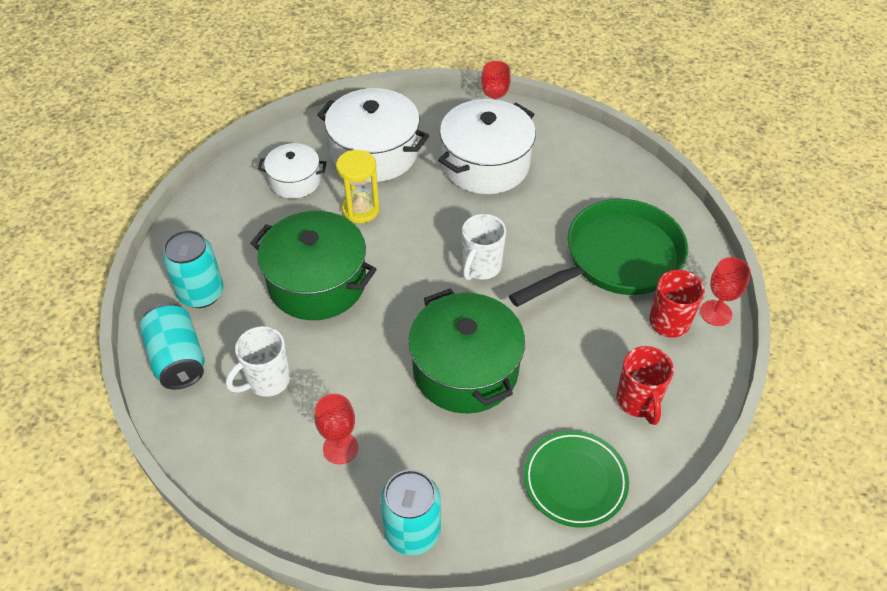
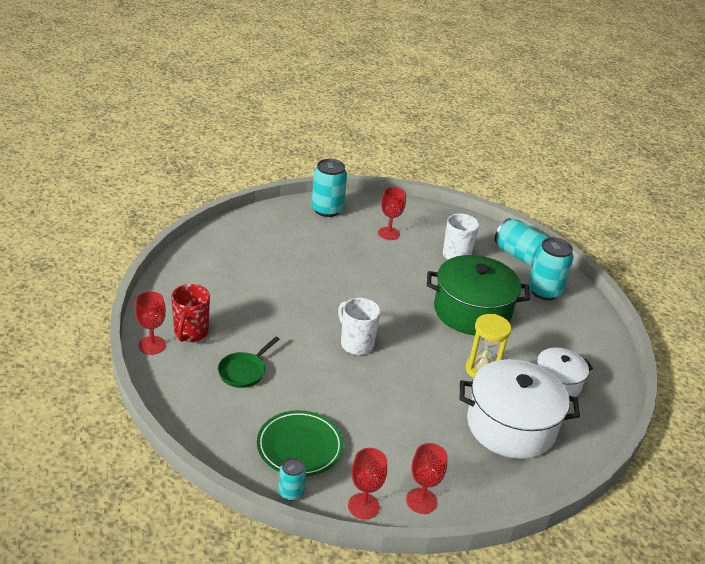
camera: 155 degrees right, 15 degrees down
green pot [408,289,525,414] -> none
white pot [438,99,536,194] -> none
white mug [462,214,506,280] -> white mug turned 45 degrees counterclockwise [338,298,381,355]
green pan [509,199,688,307] -> green pan [218,336,279,388], size x0.43
green plate [524,431,629,528] -> green plate moved to [257,410,344,477]
red mug [616,346,674,425] -> none
none -> turquoise can [278,458,306,501]
none -> red goblet [348,448,387,519]

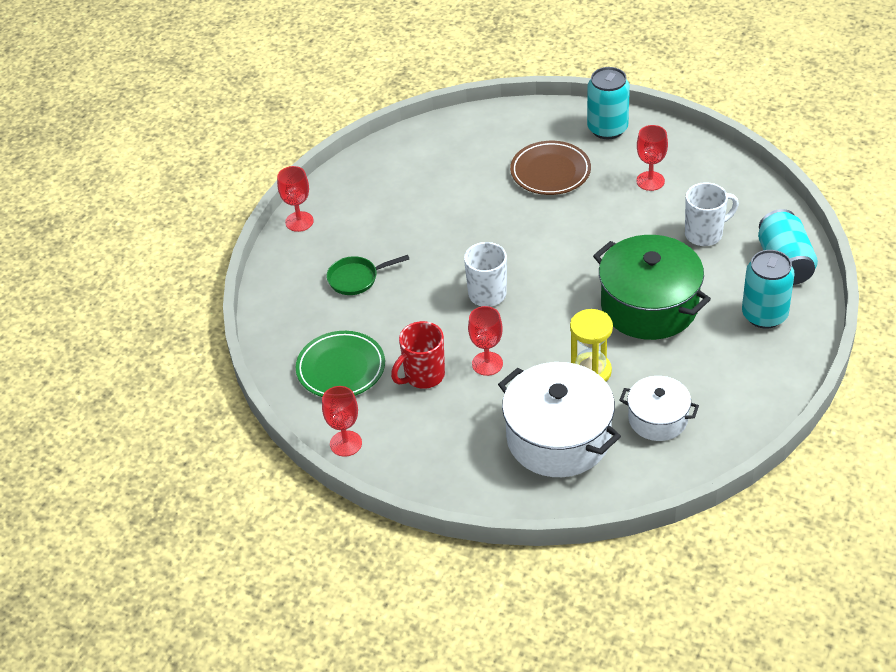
camera: 45 degrees right, 10 degrees up
red mug [171,284,210,342] -> red mug moved to [391,321,445,389]
turquoise can [278,458,306,501] -> none
red goblet [406,443,447,514] -> red goblet moved to [468,306,503,376]
none -> brown plate [510,141,591,195]

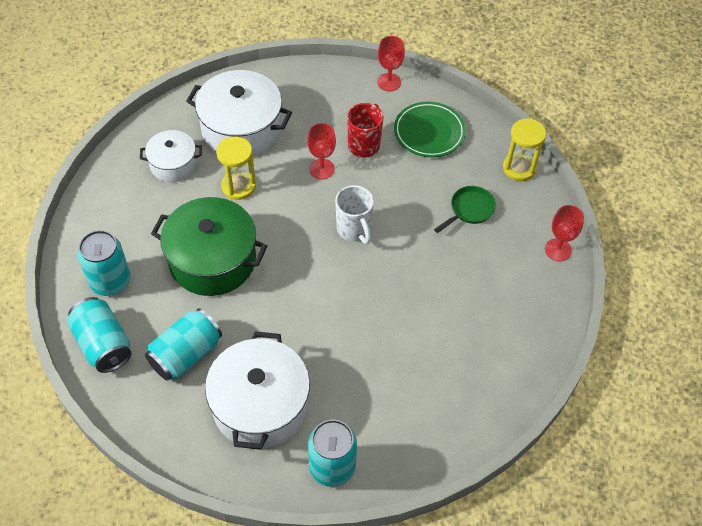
camera: 150 degrees right, 10 degrees up
brown plate [510,141,591,195] -> none
red goblet [636,125,668,191] -> white pot [205,331,310,450]
white mug [685,182,739,246] -> turquoise can [145,308,222,381]
none -> yellow hourglass [503,118,546,181]

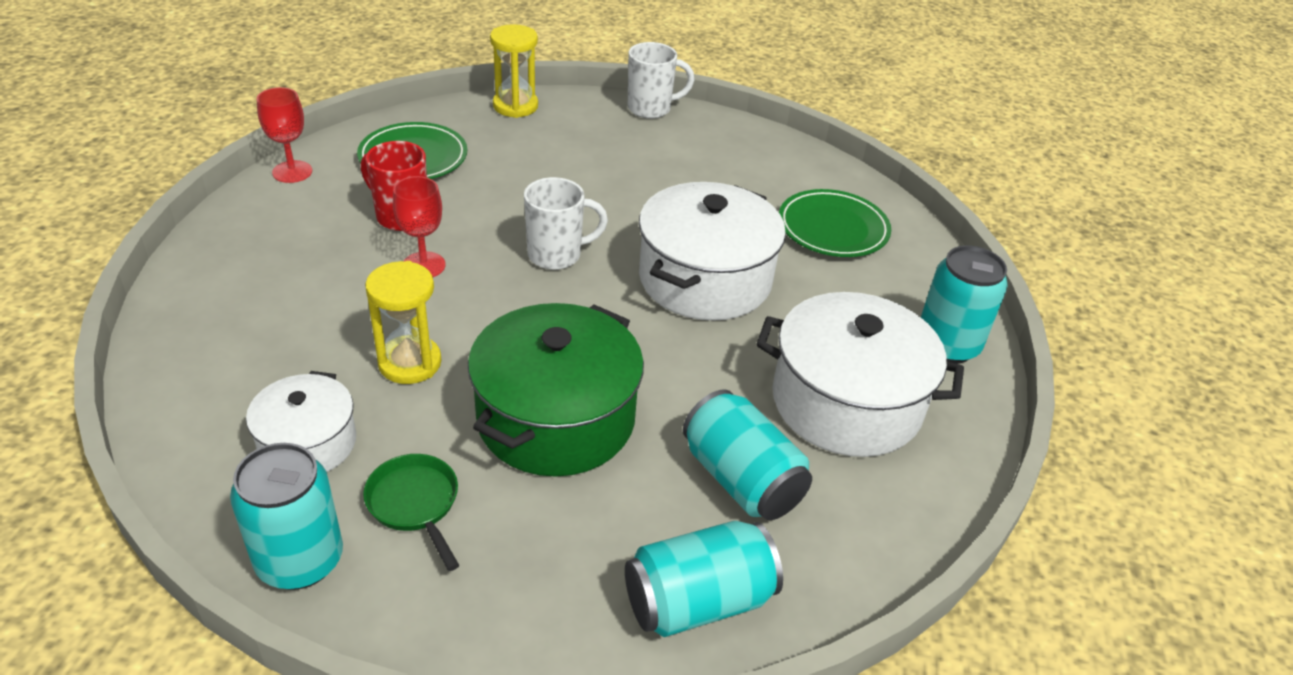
camera: 80 degrees left, 15 degrees down
turquoise can [78,230,130,296] -> turquoise can moved to [230,443,343,590]
white pot [186,70,292,157] -> white pot moved to [639,182,786,321]
green pan [434,186,496,233] -> green pan moved to [363,454,459,571]
red goblet [545,205,584,261] -> white mug [628,42,694,119]
none -> green plate [779,189,891,257]

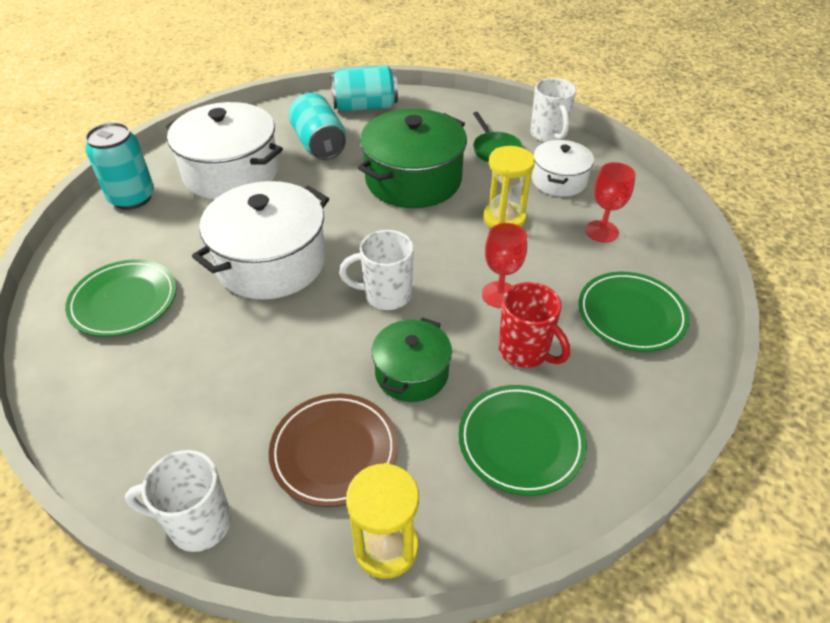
camera: 165 degrees left, 5 degrees up
turquoise can [230,443,343,590] -> white mug [531,78,576,142]
red goblet [257,87,312,183] -> red goblet moved to [585,162,636,243]
none -> brown plate [269,394,398,507]
none -> green pot [372,317,452,402]
none -> green plate [578,272,690,352]

